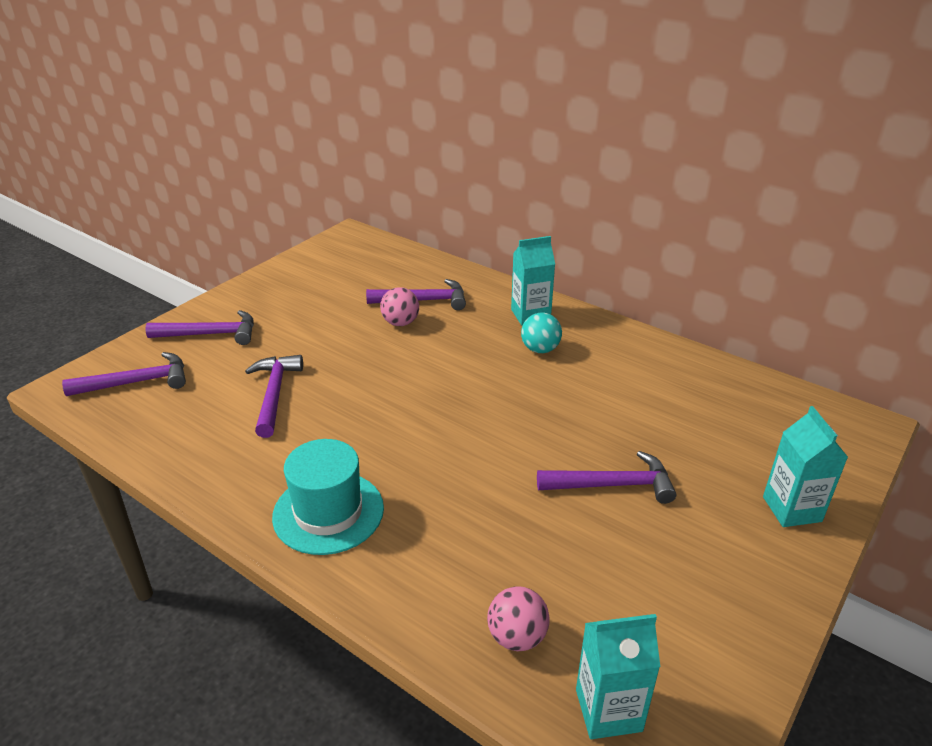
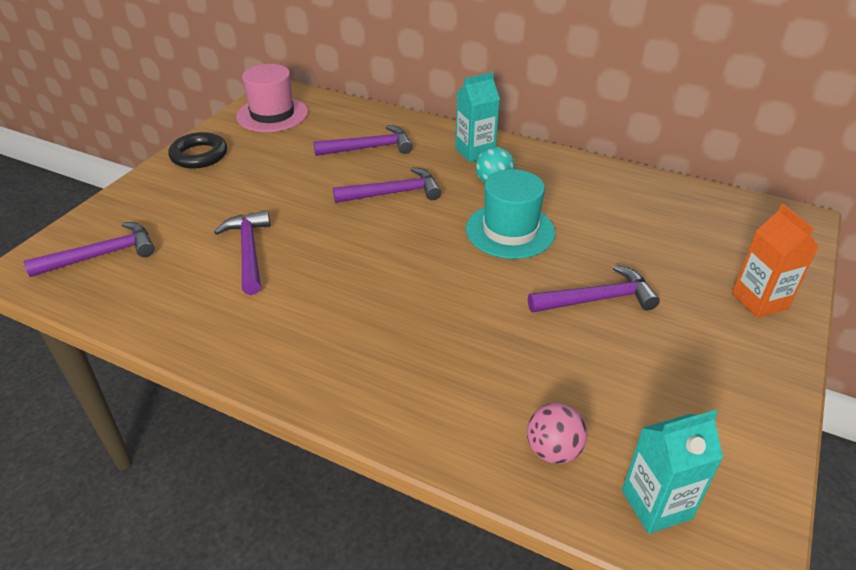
camera: 10 degrees left, 5 degrees up
purple hammer [145,310,254,345] -> purple hammer moved to [333,167,441,203]
turquoise hat [272,439,384,555] -> turquoise hat moved to [466,169,555,259]
pink ball [380,287,419,326] -> none
turquoise carton [763,406,848,527] -> orange carton [732,204,819,318]
none -> black ring [168,132,227,169]
none -> pink hat [236,64,308,132]

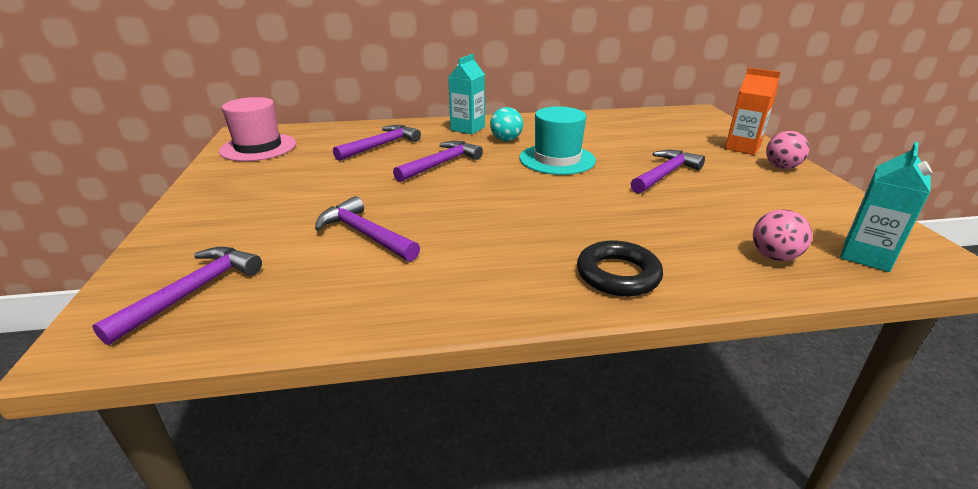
camera: 35 degrees left, 10 degrees down
black ring [168,132,227,169] -> black ring moved to [577,240,663,296]
none -> pink ball [766,131,809,169]

